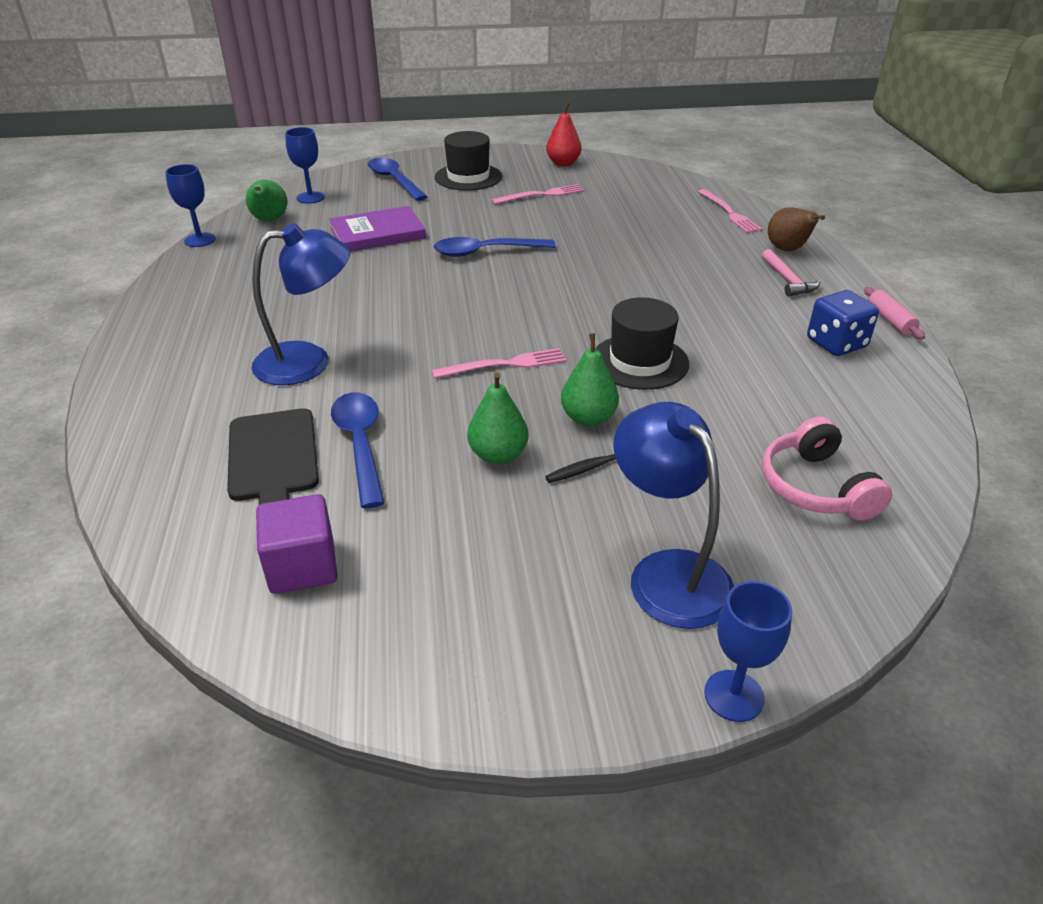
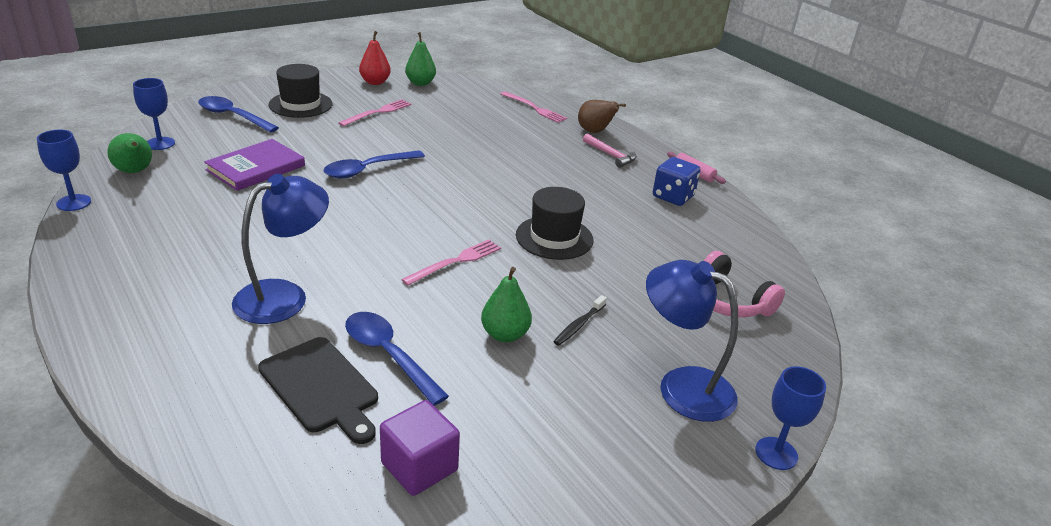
camera: 30 degrees left, 5 degrees down
green pear [561,333,619,426] -> green pear moved to [405,32,436,86]

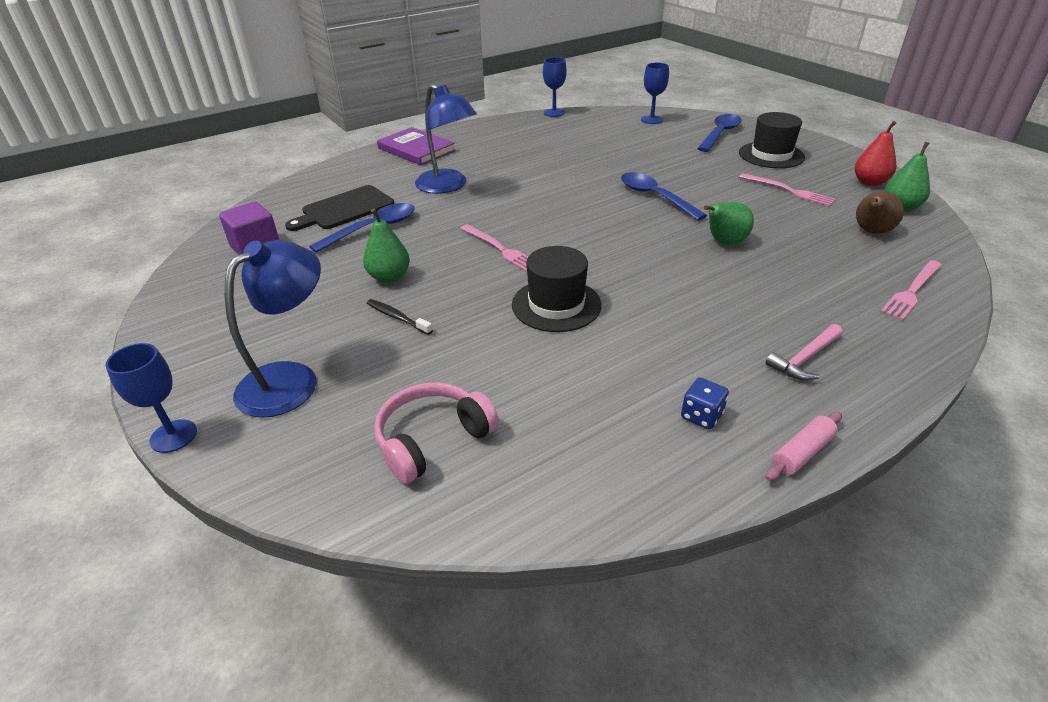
camera: 95 degrees right, 5 degrees up
green pear [107,133,152,173] -> green pear moved to [704,202,754,245]
purple book [204,139,305,191] -> purple book moved to [377,127,456,165]
brown pear [578,100,626,133] -> brown pear moved to [856,191,904,234]
blue dice [653,157,701,206] -> blue dice [681,378,729,430], size x0.63

